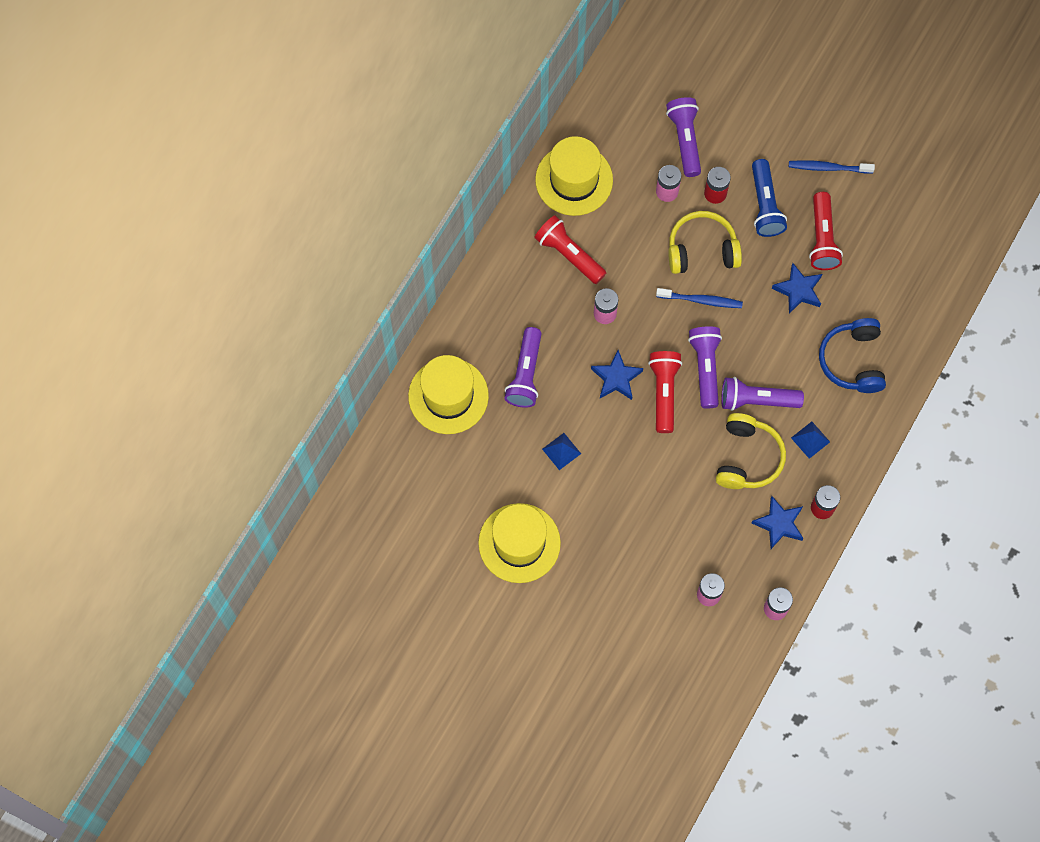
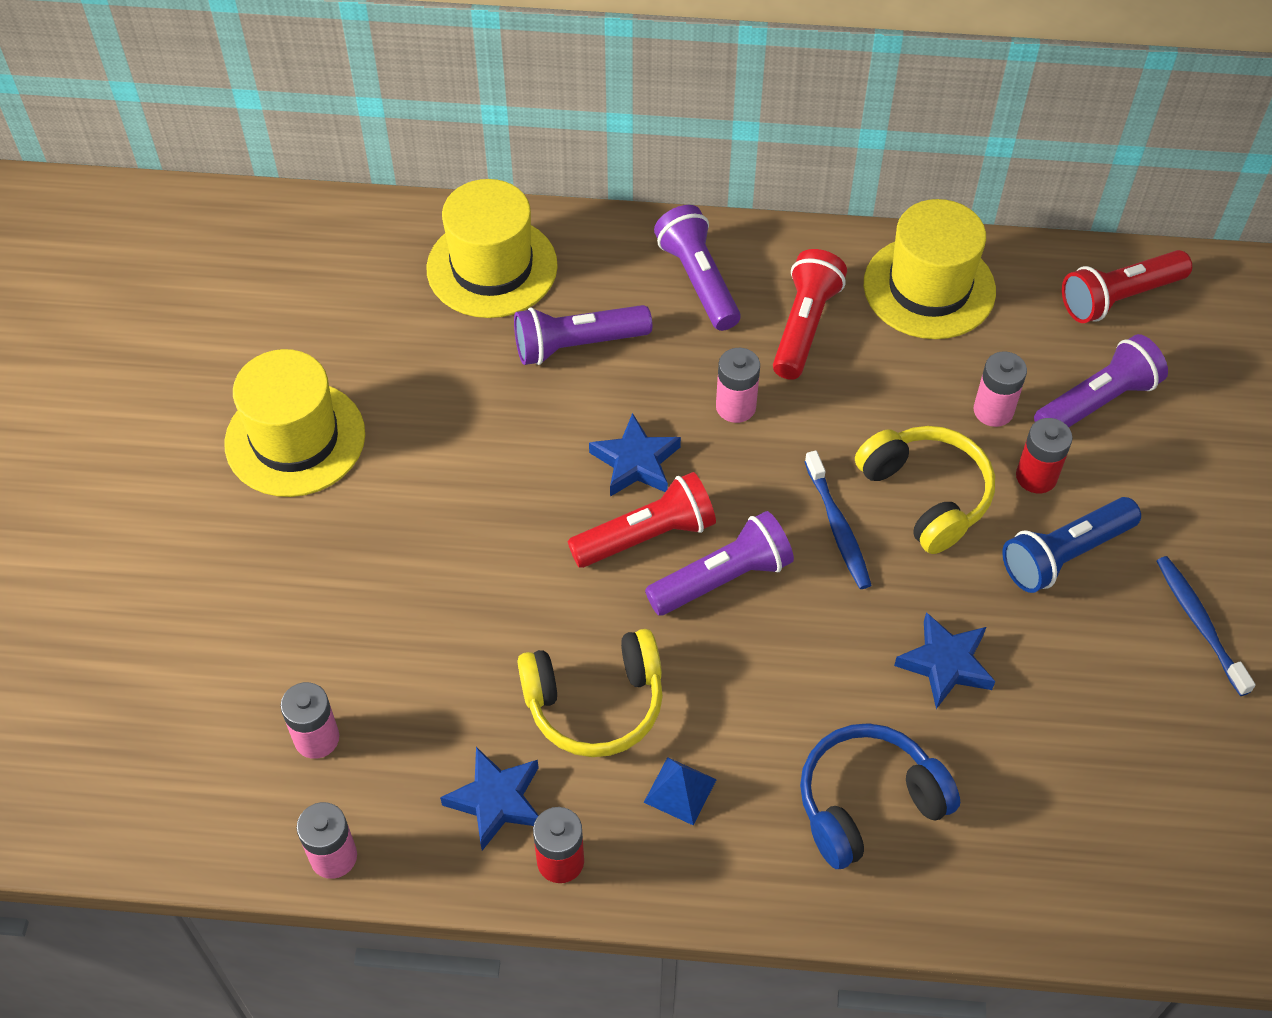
camera: 65 degrees right, 15 degrees down
blue pyramid [542,433,581,470] -> none
purple flashlight [721,377,804,411] -> purple flashlight moved to [654,205,741,331]
red flashlight [809,192,843,270] -> red flashlight moved to [1062,250,1192,323]

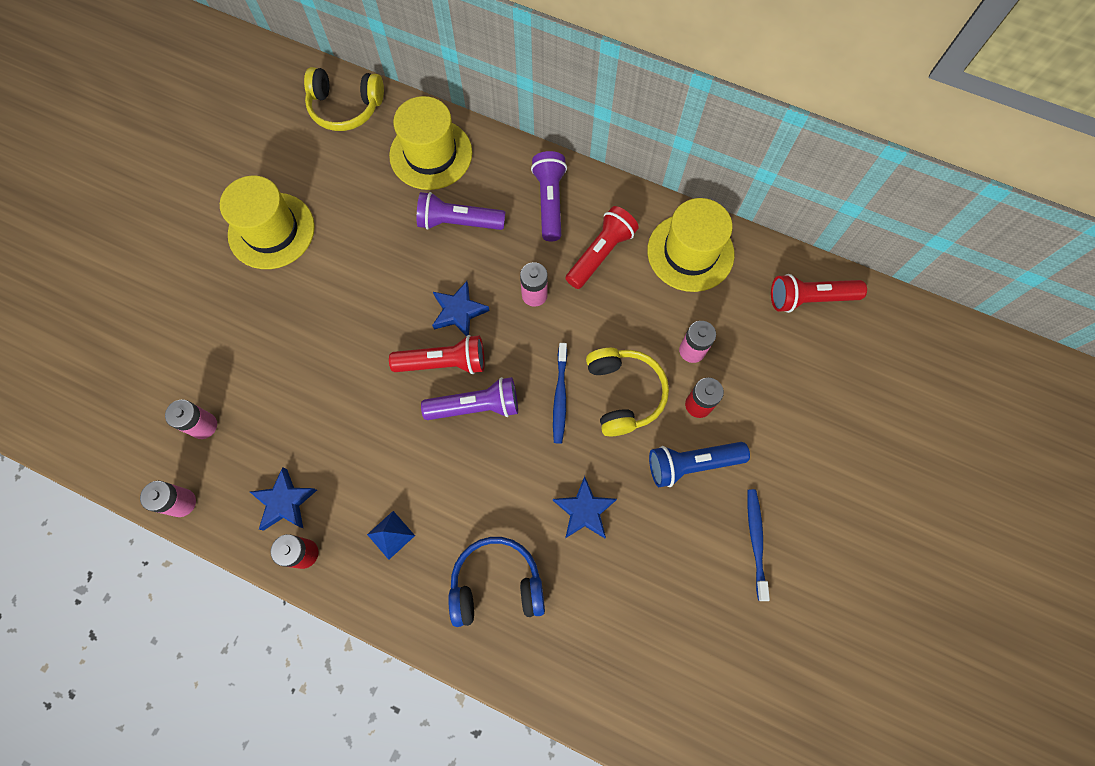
camera: 20 degrees right, 15 degrees up
yellow headphones [517,629,663,757] -> yellow headphones moved to [304,67,384,131]
purple flashlight [1034,334,1168,427] -> none

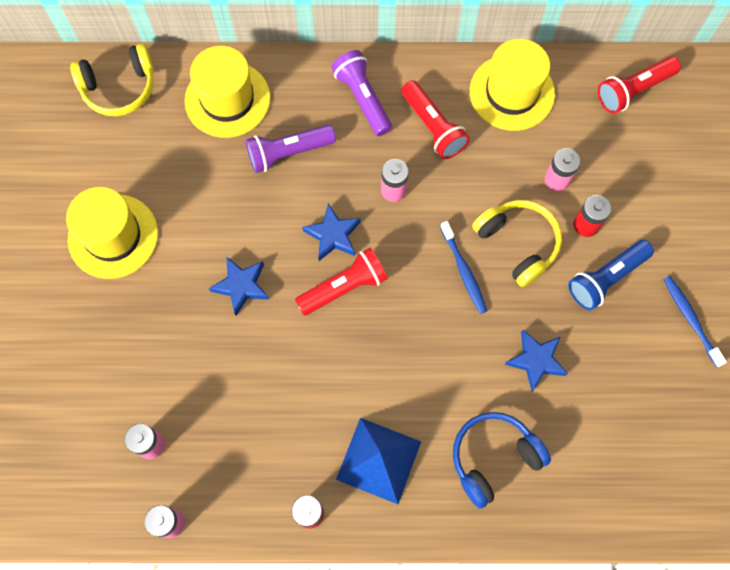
camera: 25 degrees left, 0 degrees up
blue star [250,467,317,531] -> blue star moved to [209,257,269,316]
blue pyramid [367,511,415,560] -> blue pyramid [336,418,421,504], size x1.96
purple flashlight [421,377,518,420] -> none
red flashlight [565,206,639,289] -> red flashlight turned 135 degrees clockwise [401,80,470,159]

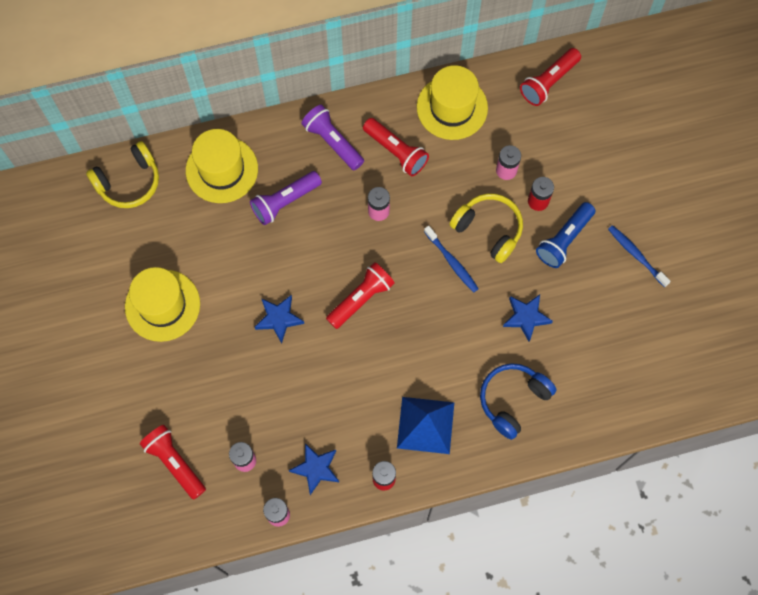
camera: 15 degrees left, 0 degrees up
blue star [302,203,361,261] -> blue star moved to [289,443,339,495]
none -> red flashlight [140,425,206,500]

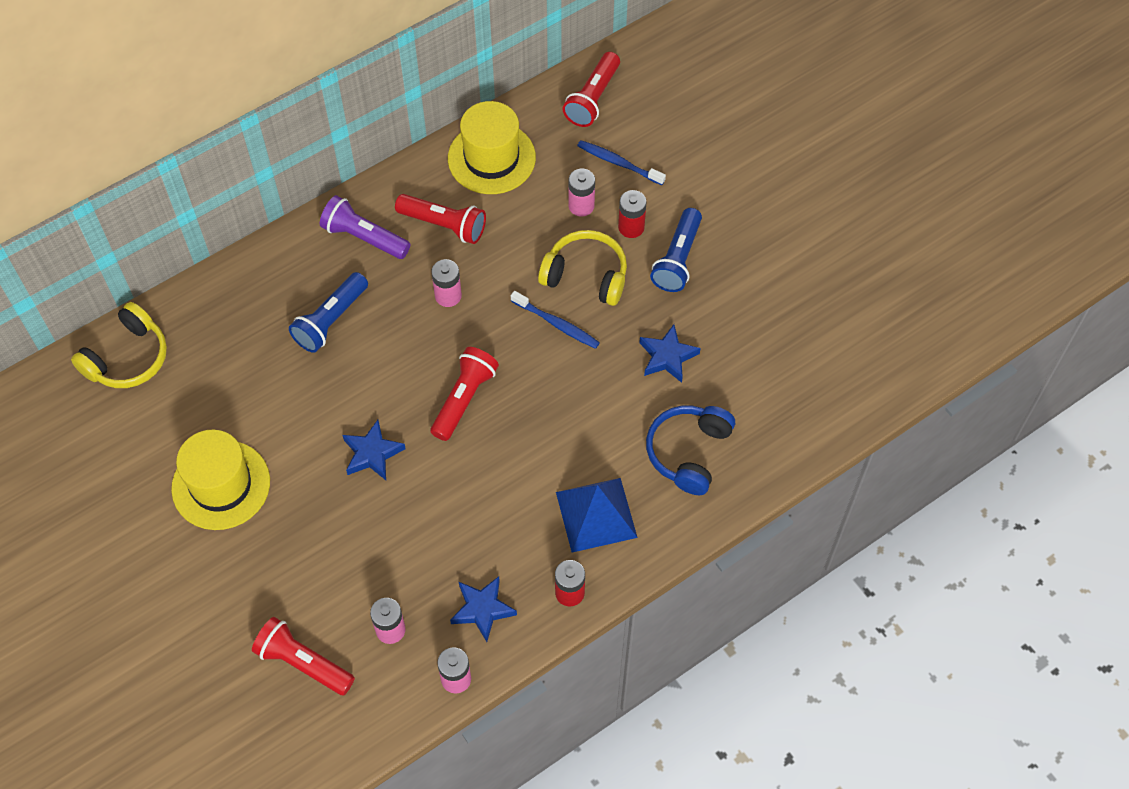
camera: 20 degrees left, 10 degrees down
yellow hat [186,129,258,203] -> none
purple flashlight [250,171,322,225] -> blue flashlight [289,272,368,353]
blue toothbrush [608,225,671,287] -> blue toothbrush moved to [577,140,666,185]

